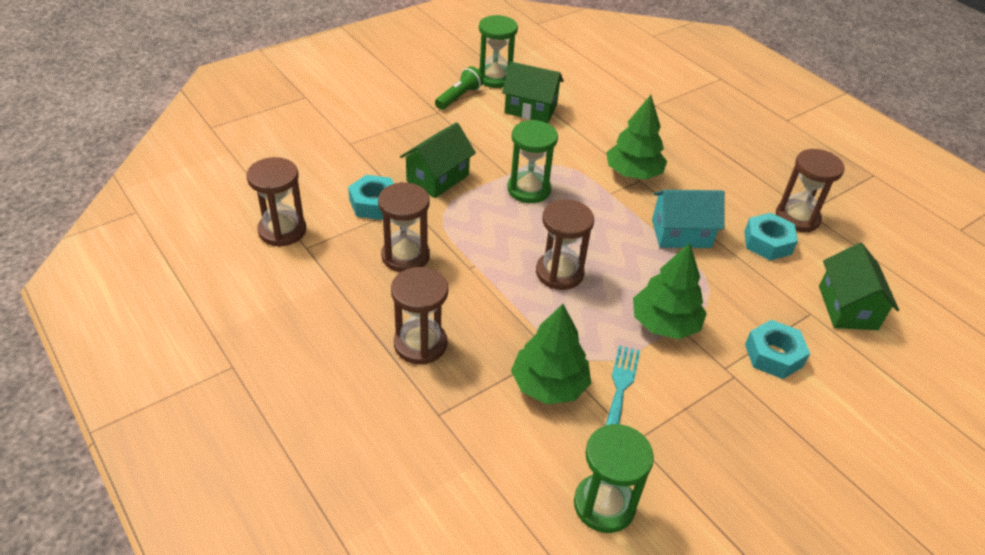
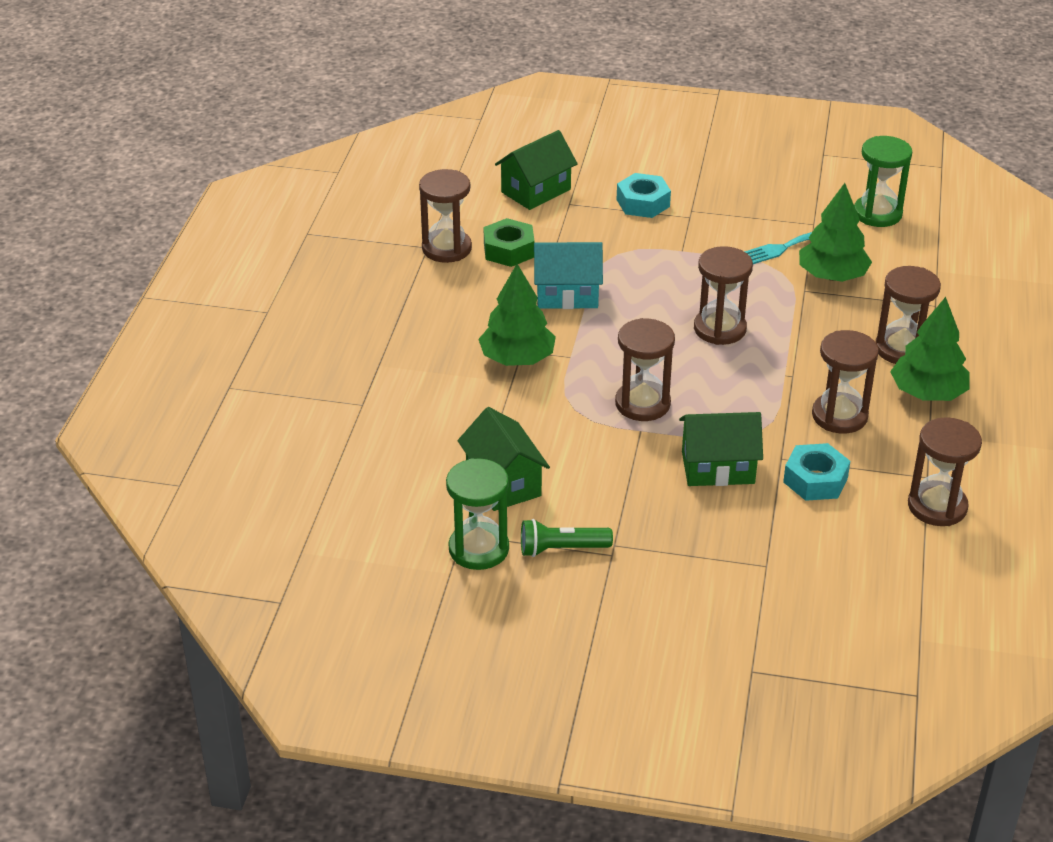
camera: 130 degrees left, 5 degrees down
green hourglass [507,120,558,203] -> brown hourglass [615,318,675,421]
green tree [633,243,707,339] -> green tree moved to [890,297,970,401]
turquoise house [652,190,725,248] -> turquoise house turned 45 degrees counterclockwise [534,242,603,309]
turquoise nut [744,213,798,261] -> green nut [484,218,535,267]

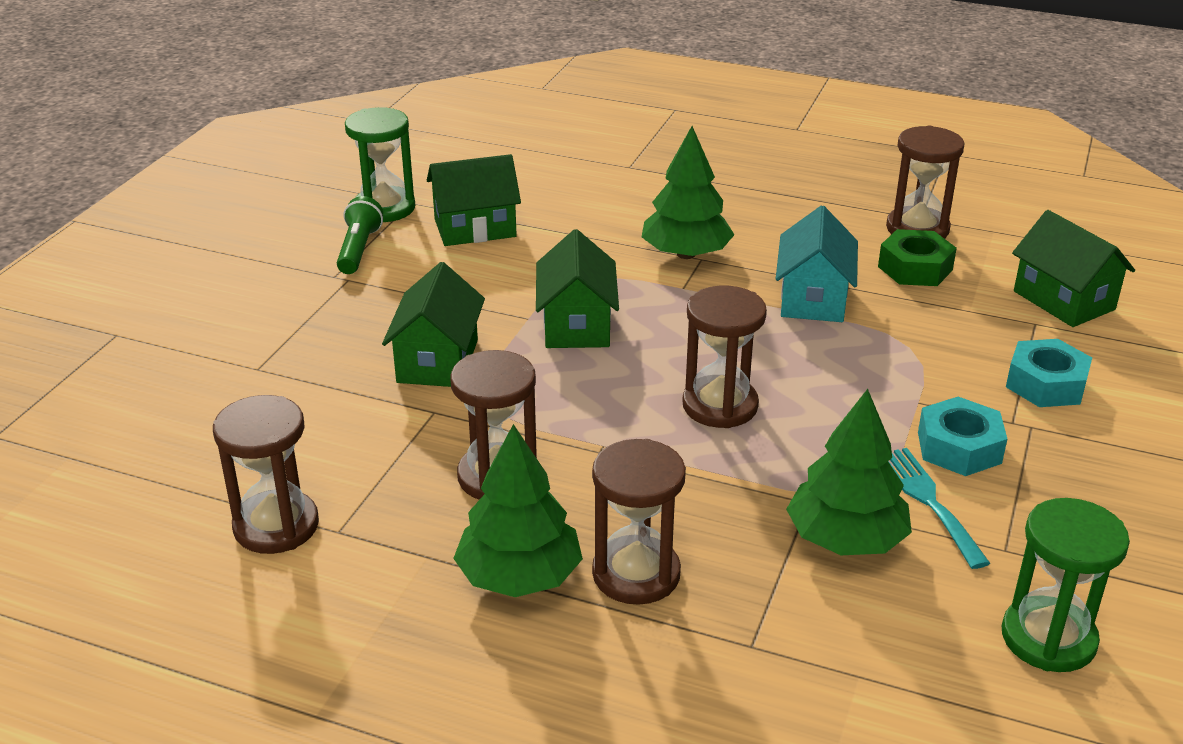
camera: 100 degrees right, 5 degrees down
brown hourglass [615,318,675,421] -> green house [536,229,619,348]
turquoise nut [783,443,850,501] -> turquoise nut moved to [918,397,1007,476]

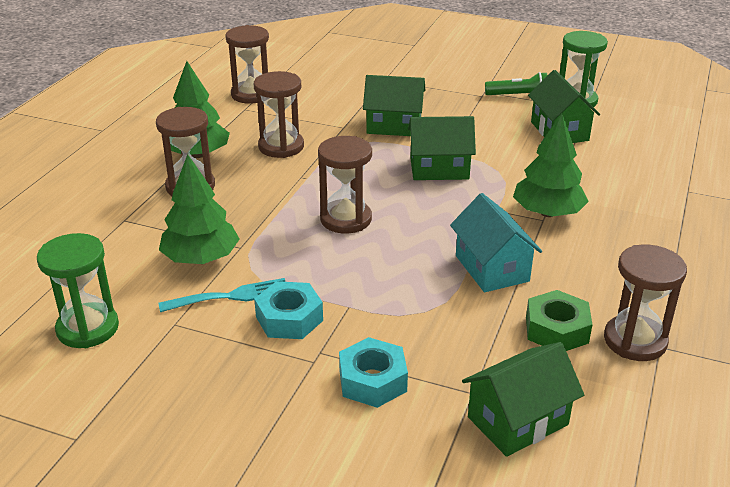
camera: 90 degrees right, 0 degrees up
turquoise house [776,206,858,322] -> turquoise house turned 60 degrees clockwise [450,193,542,292]

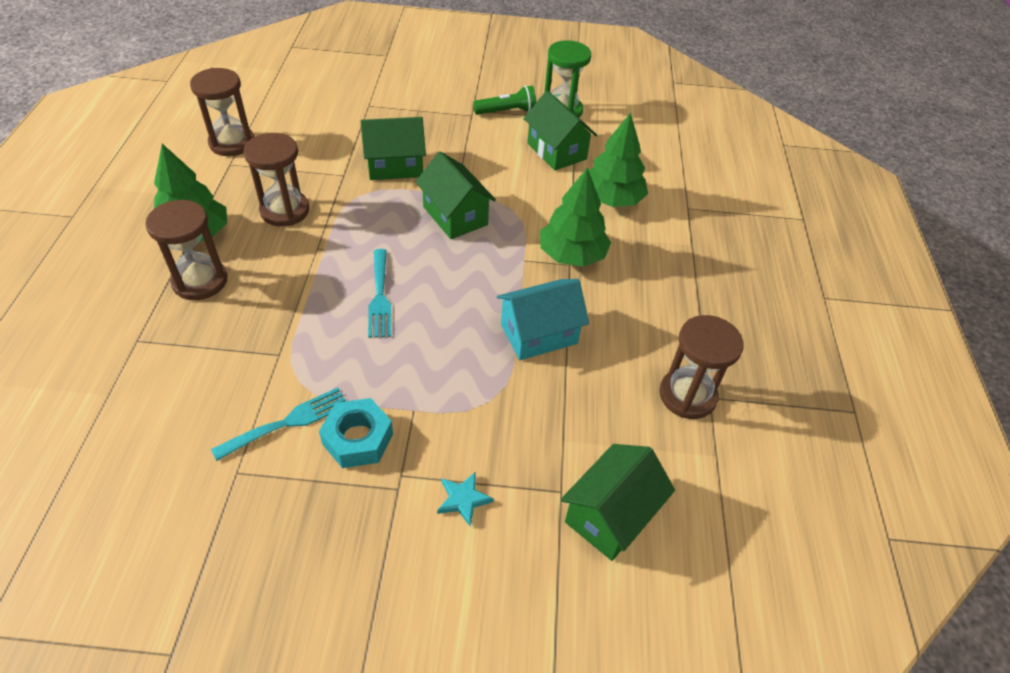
camera: 20 degrees left, 15 degrees up
green hourglass [37,233,119,348] -> none
green tree [159,154,240,264] -> green tree moved to [588,112,648,207]
brown hourglass [318,136,372,233] -> turquoise fork [368,249,391,338]
turquoise nut [339,337,408,408] -> turquoise star [437,471,494,526]
green house [408,116,476,180] -> green house turned 75 degrees clockwise [416,151,496,239]
turquoise house [450,193,542,292] -> turquoise house turned 75 degrees counterclockwise [497,279,589,360]
green nut [526,290,593,351] -> none

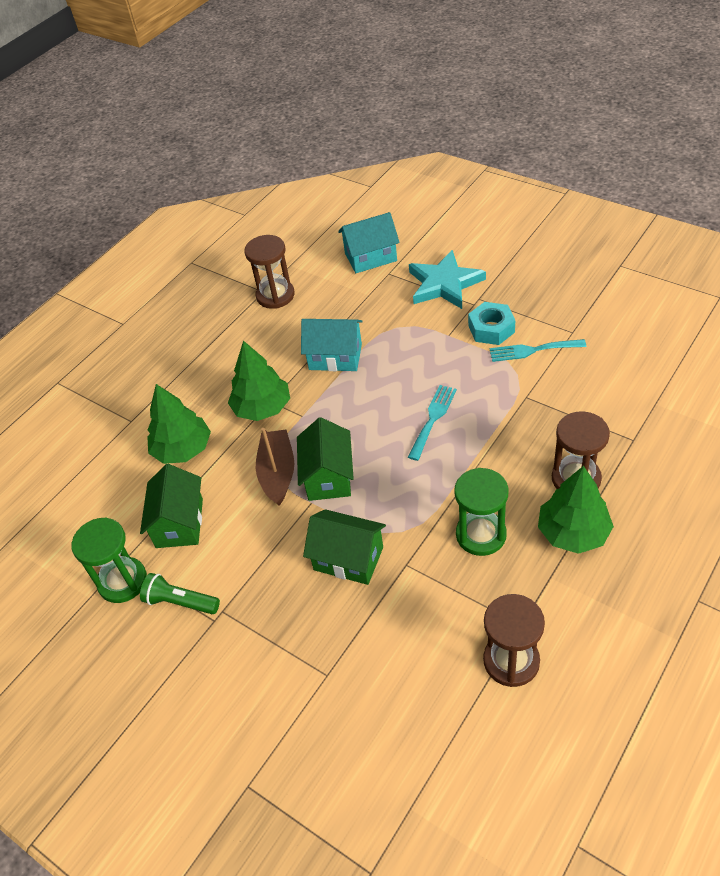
camera: 140 degrees left, 0 degrees up
brown hourglass [243,133,309,227] -> green hourglass [454,468,509,556]
turquoise star [437,471,494,526] -> turquoise star [409,250,486,309], size x2.27
green house [561,444,675,561] -> turquoise house [338,212,400,273]
none -> brown boat [256,428,294,506]

